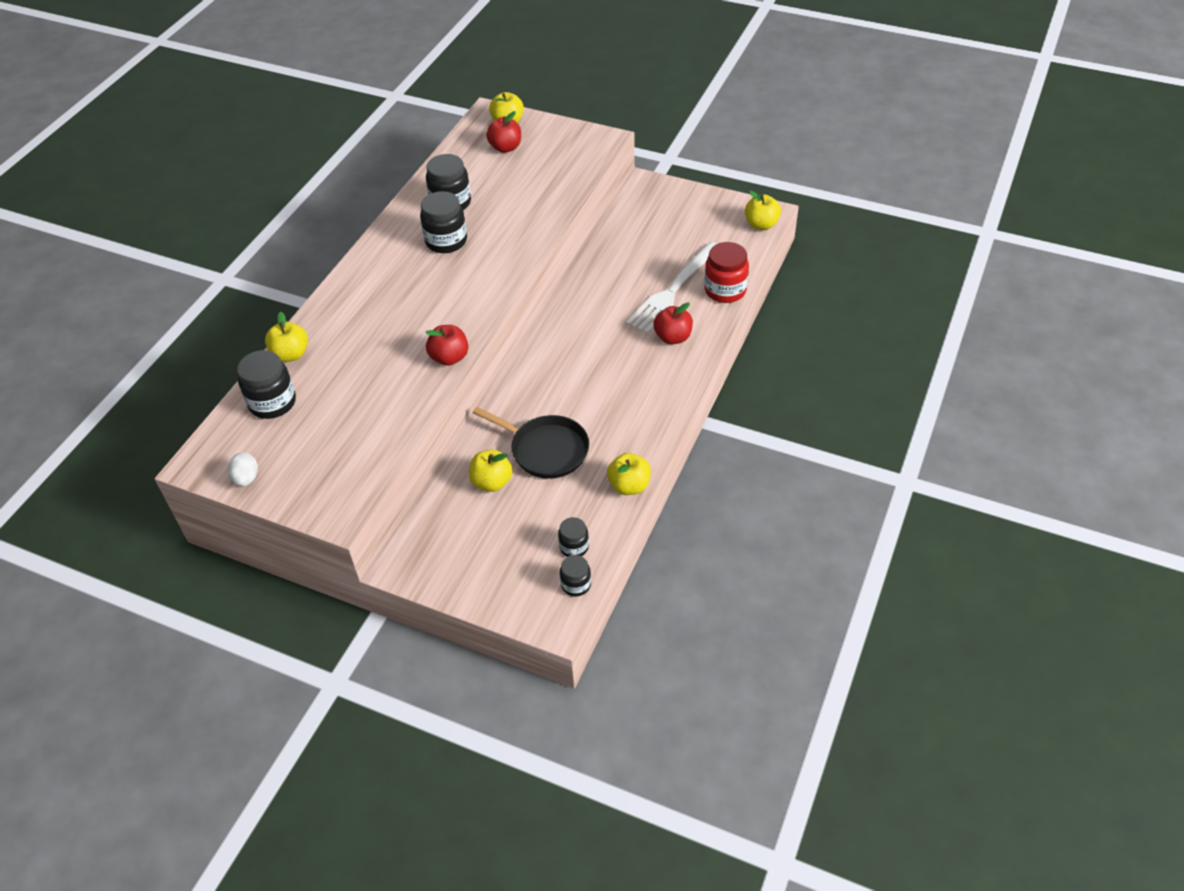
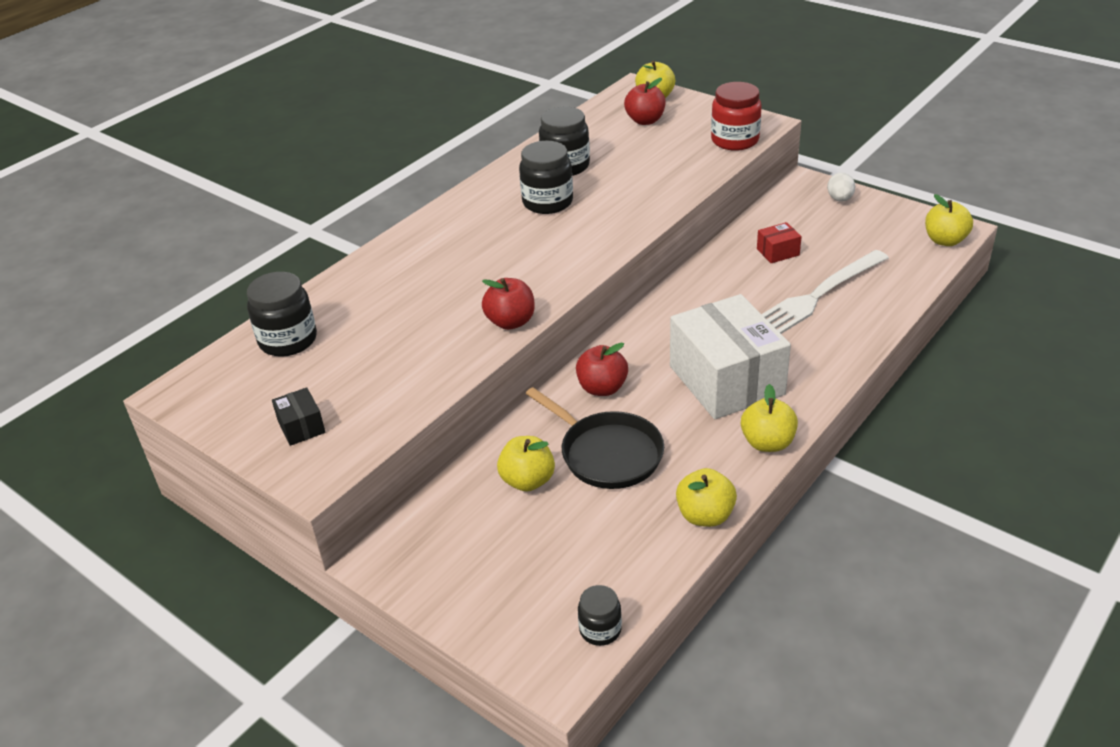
camera: 15 degrees right, 10 degrees down
white egg [228,453,258,486] -> white egg moved to [827,172,855,202]
yellow apple [265,311,308,362] -> yellow apple moved to [741,384,798,452]
black jar [558,517,589,557] -> none
red apple [653,302,693,344] -> red apple moved to [576,342,628,396]
red jar [704,242,749,303] -> red jar moved to [711,82,762,151]
none -> black box [272,387,325,446]
none -> white box [670,294,791,419]
none -> red box [757,222,802,263]

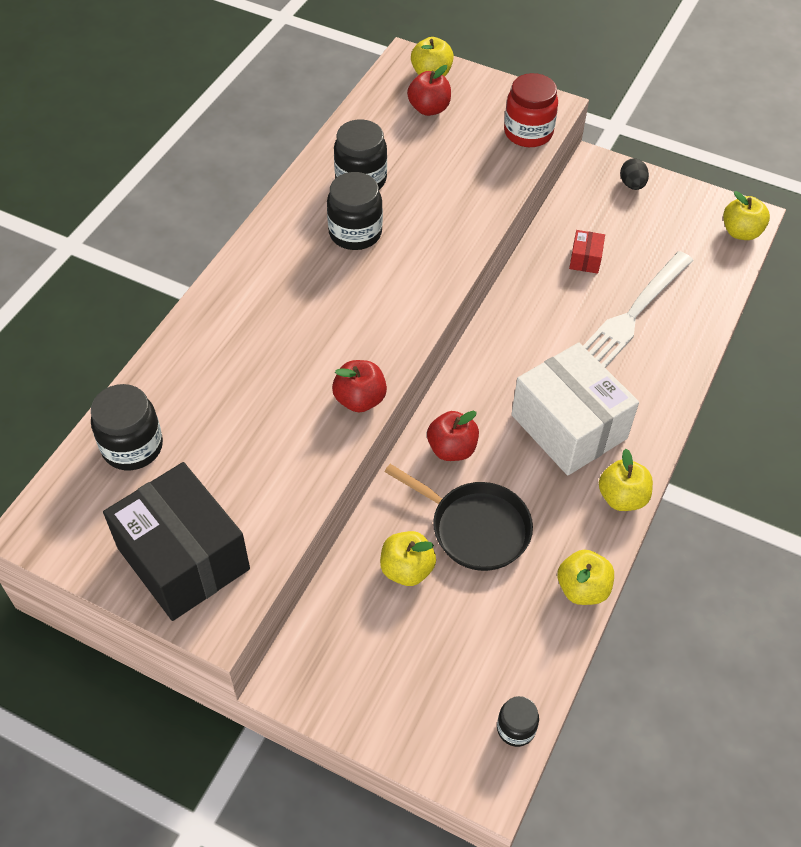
camera: 15 degrees left, 15 degrees up
black box [272,387,325,446] -> black box [103,462,250,621], size x2.44
red box [757,222,802,263] -> red box turned 45 degrees counterclockwise [569,230,605,274]
white egg [827,172,855,202] -> black egg [620,158,649,190]

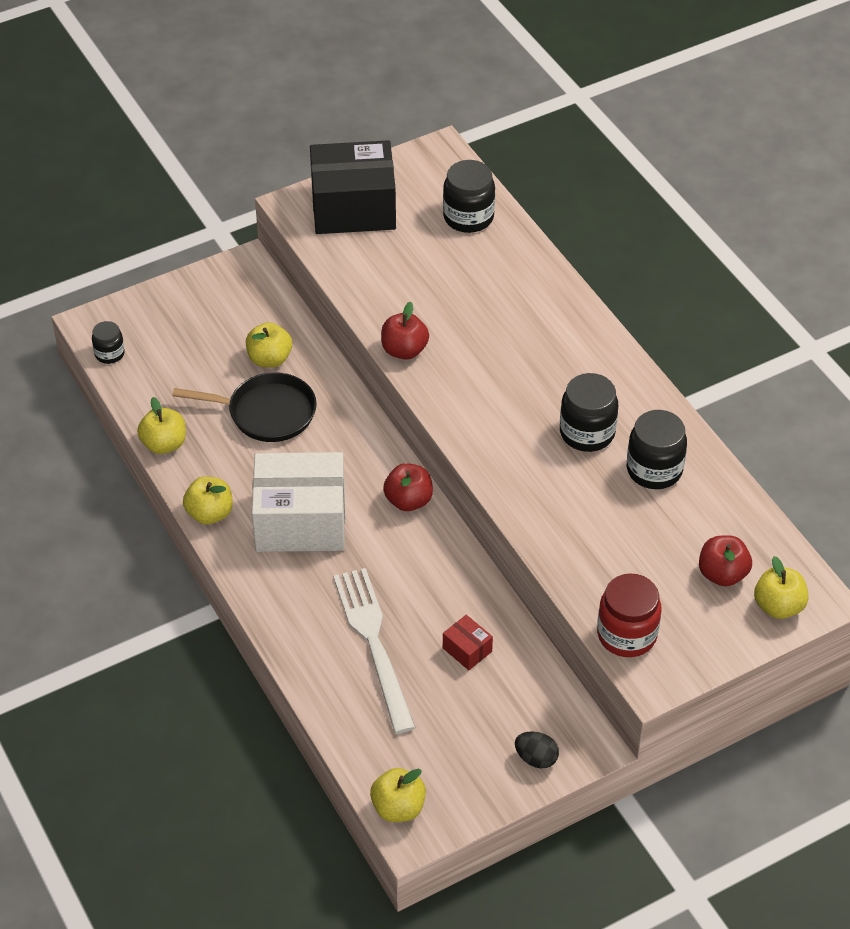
camera: 125 degrees right, 5 degrees down
black pan [384,464,533,571] -> black pan turned 150 degrees counterclockwise [173,372,317,442]
red apple [427,411,479,461] -> red apple moved to [383,463,433,511]

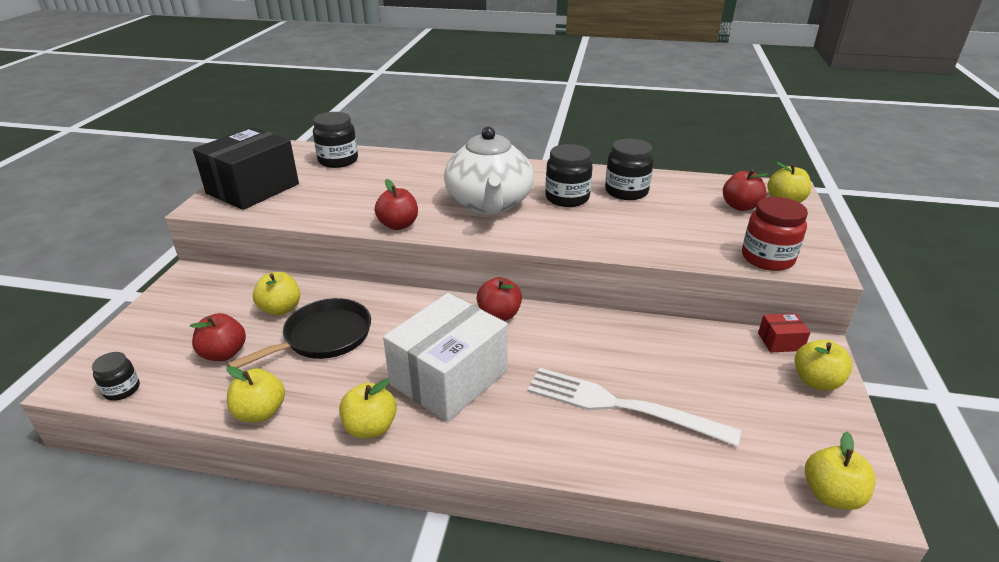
camera: 50 degrees left, 15 degrees down
red box [443,615,493,670] -> red box moved to [758,313,811,352]
black egg [515,731,559,768] -> yellow apple [795,340,853,391]
none -> red apple [190,313,246,361]
none -> white teapot [444,127,533,215]

